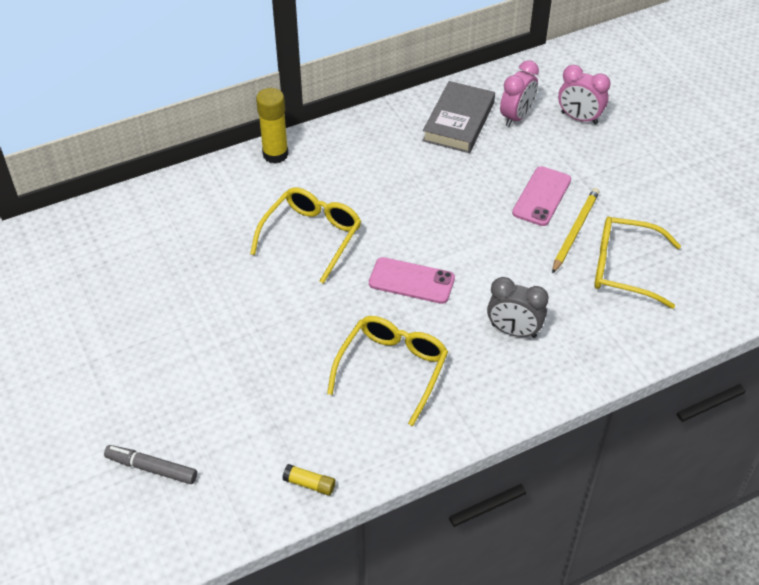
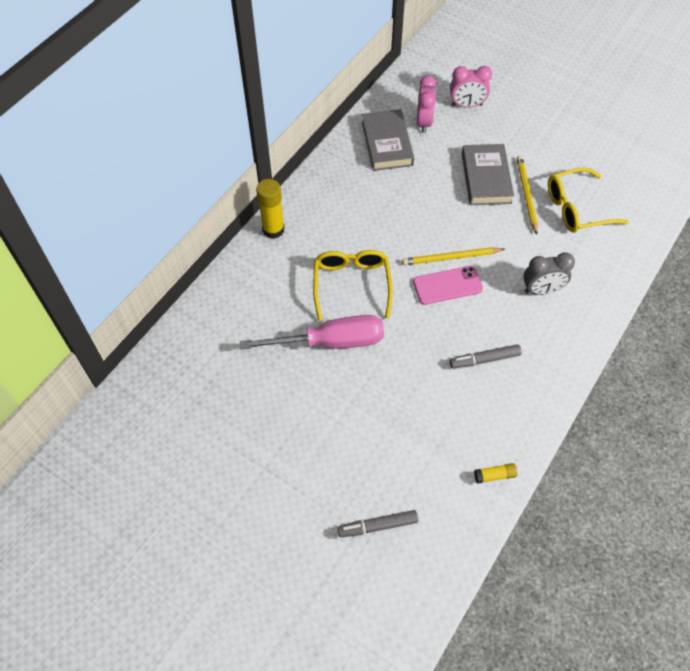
camera: 30 degrees left, 10 degrees up
yellow glasses [327,316,448,426] -> grey marker [450,344,522,369]
pink phone [512,166,571,226] -> grey book [462,144,514,205]
none -> pink screwdriver [240,315,384,349]
none -> yellow pencil [402,247,505,265]

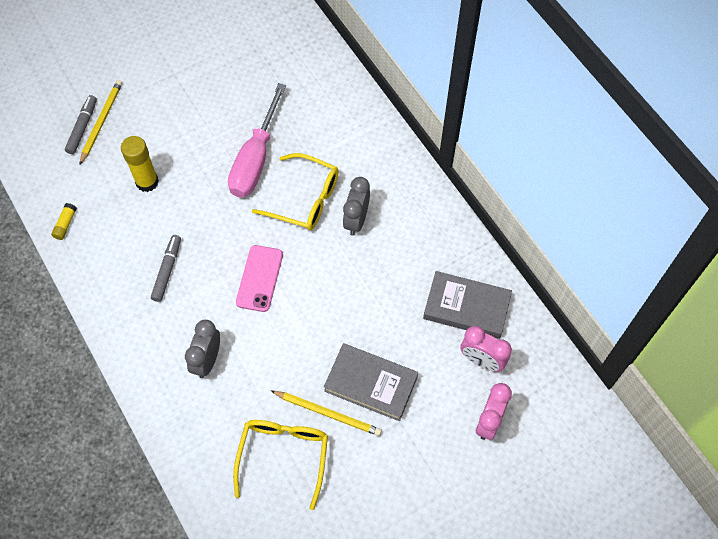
camera: 115 degrees right, 5 degrees up
yellow glue stick [256,179,285,239] -> yellow glue stick moved to [121,136,159,192]
yellow pencil [402,247,505,265] -> yellow pencil moved to [79,80,122,165]
none -> grey clock [343,177,370,236]

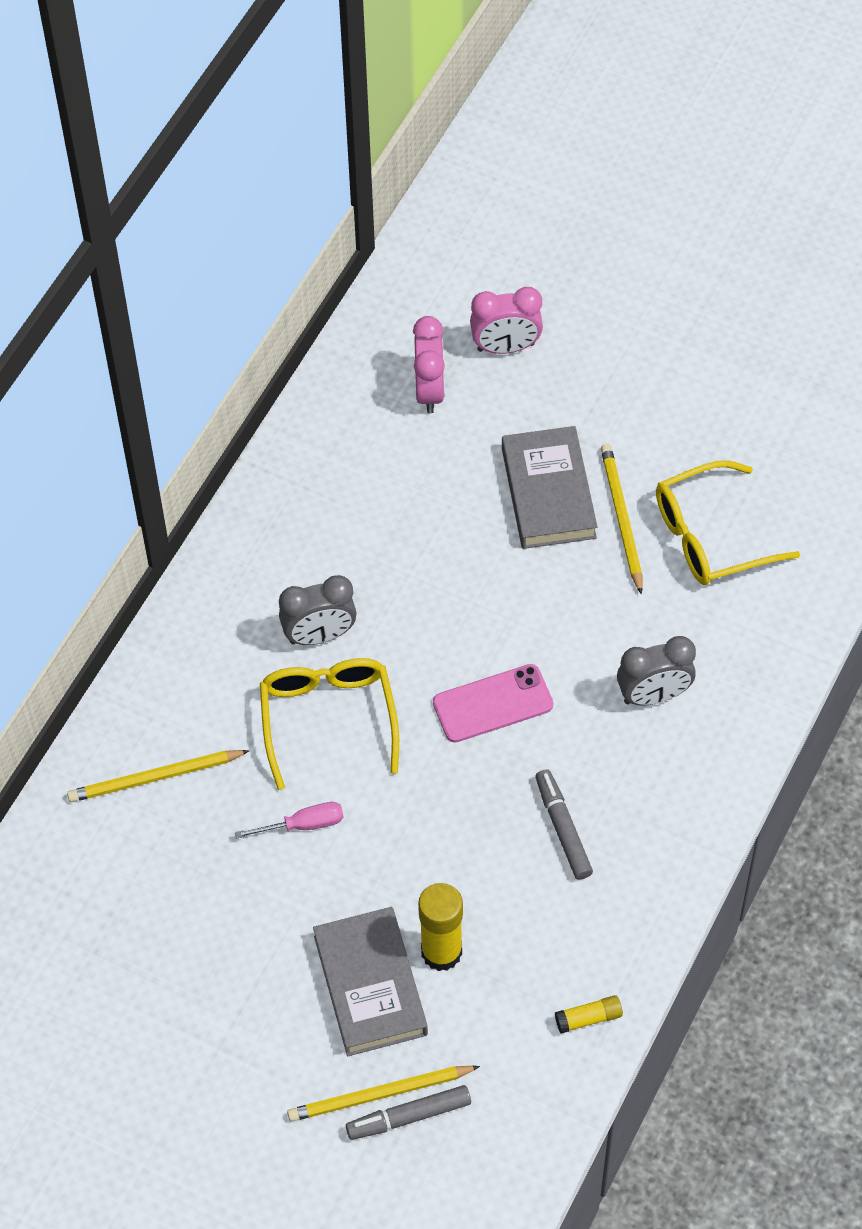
camera: 120 degrees left, 5 degrees down
grey marker [151,235,181,302] -> grey marker turned 90 degrees clockwise [535,769,593,880]
pink screwdriver [228,83,286,197] -> pink screwdriver [235,802,344,839], size x0.46
grey book [423,271,512,339] -> grey book moved to [313,907,428,1056]
none -> yellow pencil [67,750,249,802]

